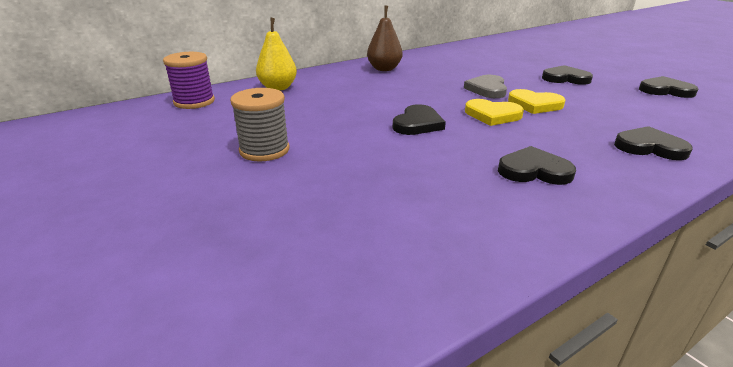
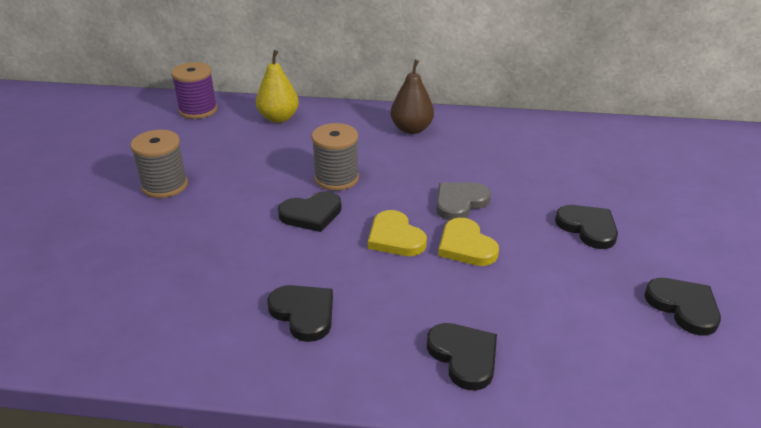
camera: 40 degrees right, 5 degrees up
none -> grey spool [311,123,359,191]

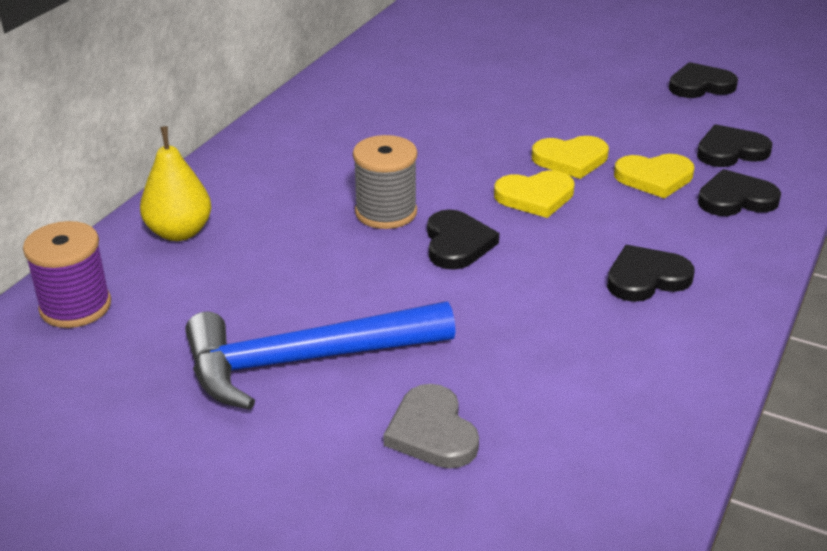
camera: 70 degrees left, 0 degrees up
grey spool [130,130,188,198] -> blue hammer [185,301,456,410]
brown pear [391,60,434,134] -> none
grey heart [436,183,491,220] -> grey heart moved to [384,384,479,469]
black heart [555,205,618,249] -> black heart moved to [697,124,772,167]
none -> yellow heart [614,154,694,199]

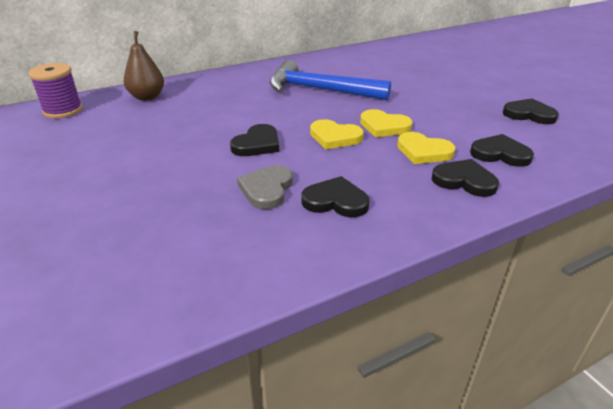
camera: 35 degrees right, 0 degrees up
yellow pear [140,126,211,241] -> brown pear [124,31,164,101]
blue hammer [185,301,456,410] -> blue hammer moved to [270,60,391,100]
grey spool [353,135,417,229] -> none
grey heart [384,384,479,469] -> grey heart moved to [237,165,293,209]

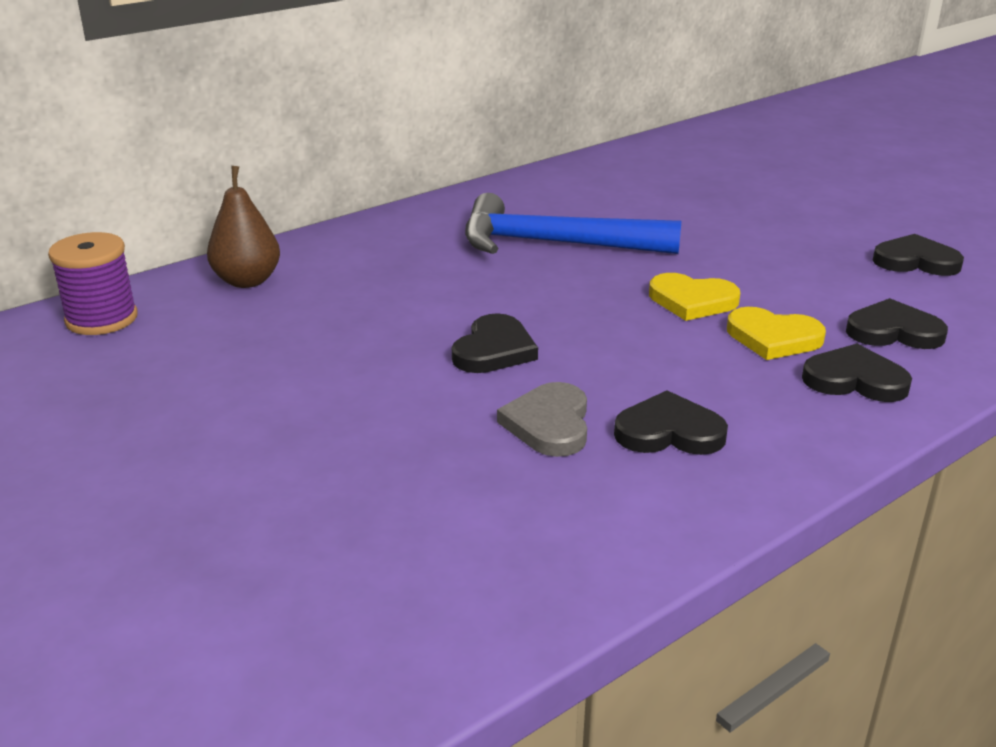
camera: 10 degrees left, 5 degrees down
yellow heart [310,119,364,149] -> none

